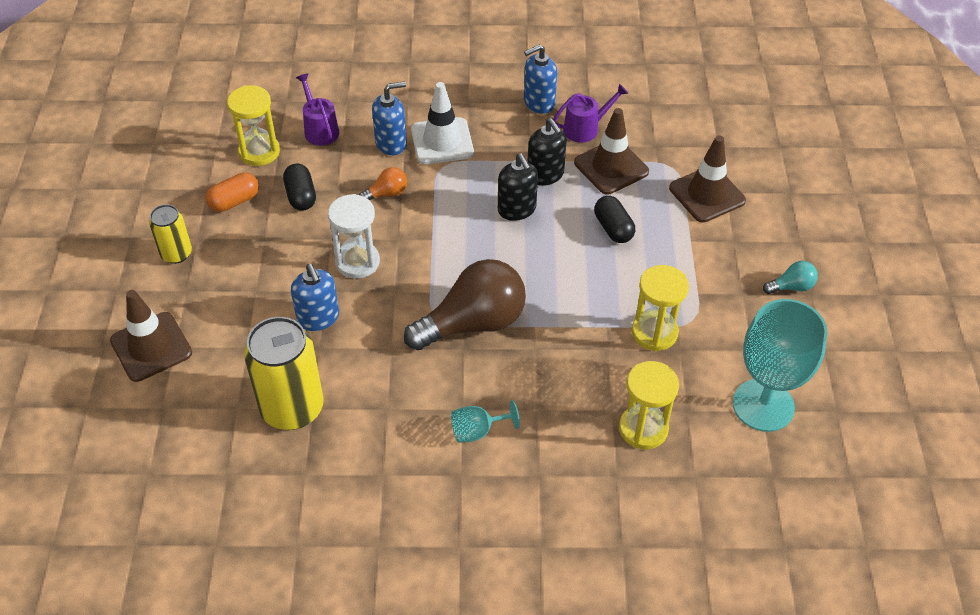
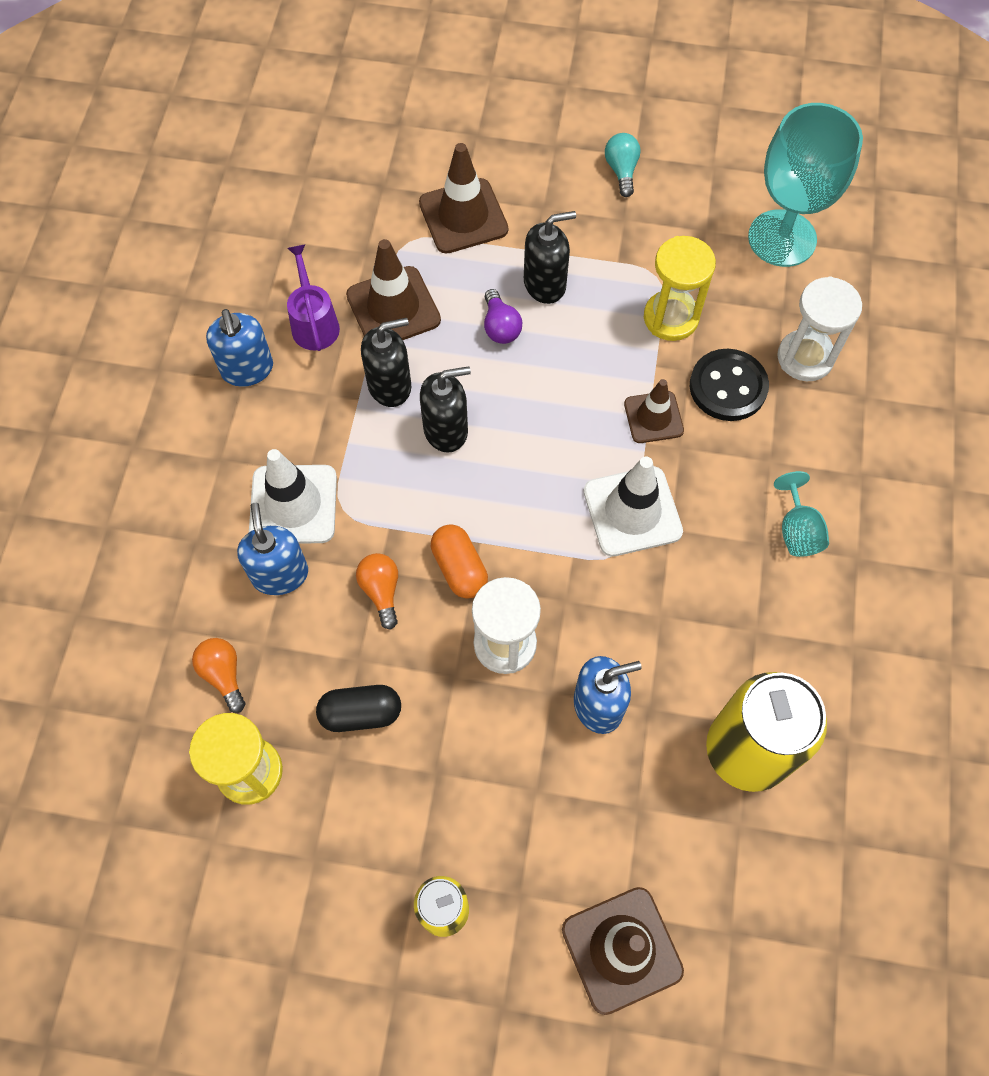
camera: 80 degrees left, 15 degrees up
orange capsule [206,172,259,212] -> orange capsule moved to [431,524,488,599]
purple watering can [296,73,339,146] -> orange light bulb [192,638,246,713]
brown light bulb [404,259,526,350] -> white traffic cone [584,456,683,557]
black capsule [594,196,635,243] -> purple light bulb [484,289,522,344]
yellow hourglass [619,361,679,449] -> white hourglass [777,276,862,381]
none -> black soap dispenser [524,211,576,304]
none -> brown traffic cone [624,379,684,443]
none -> black button [690,349,769,421]

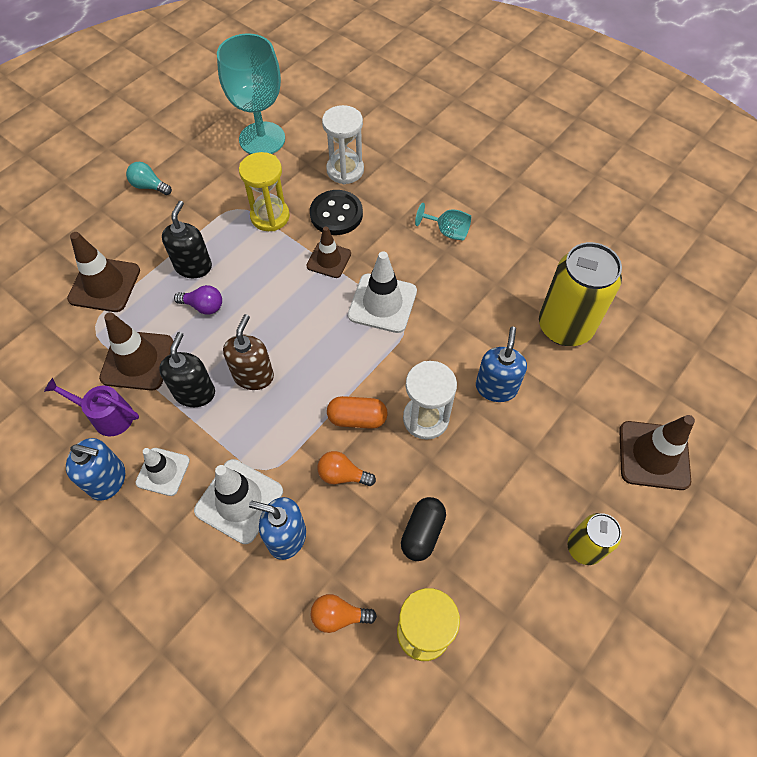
camera: 60 degrees left, 5 degrees down
black soap dispenser [420,366,471,453] -> brown soap dispenser [223,314,274,390]
none -> white traffic cone [135,448,190,496]

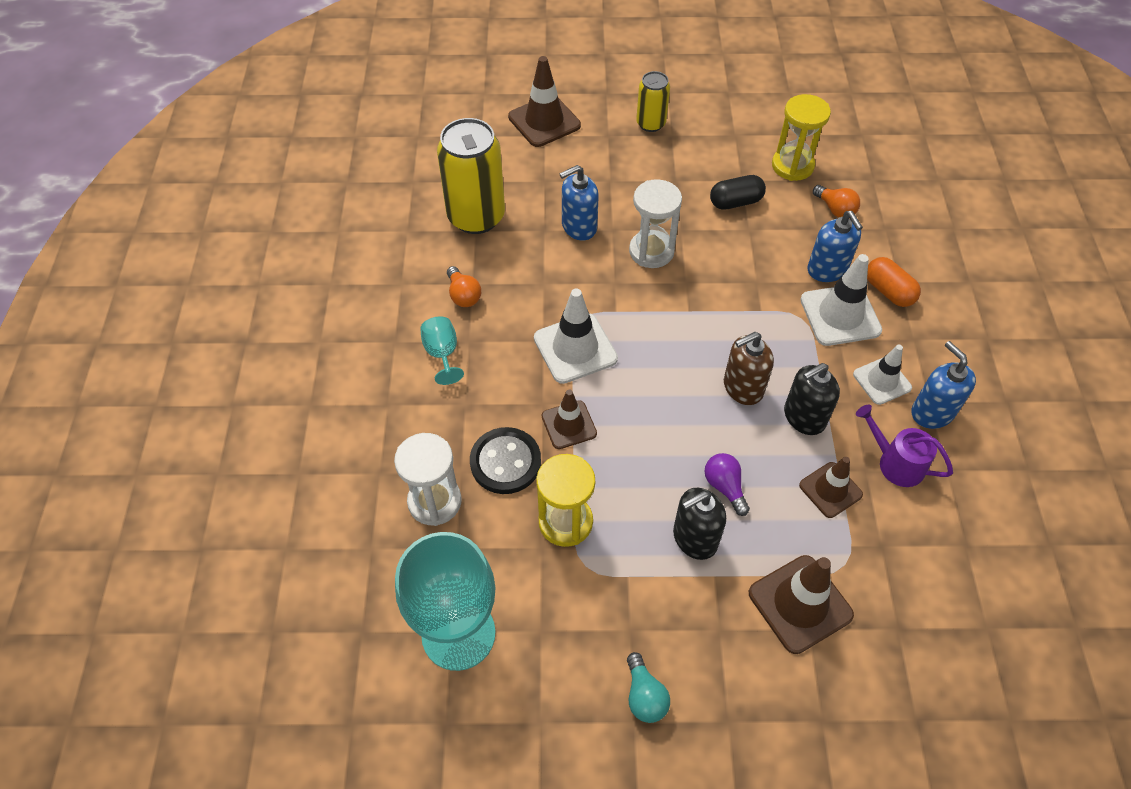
camera: 130 degrees left, 5 degrees down
purple watering can [44,378,139,436] -> purple watering can turned 150 degrees clockwise [856,405,953,487]
brown traffic cone [99,312,173,391] -> brown traffic cone [799,457,863,518], size x0.64
orange light bulb [317,451,376,486] -> orange light bulb moved to [447,266,481,307]
orange capsule [327,396,388,429] -> orange capsule moved to [867,257,921,307]

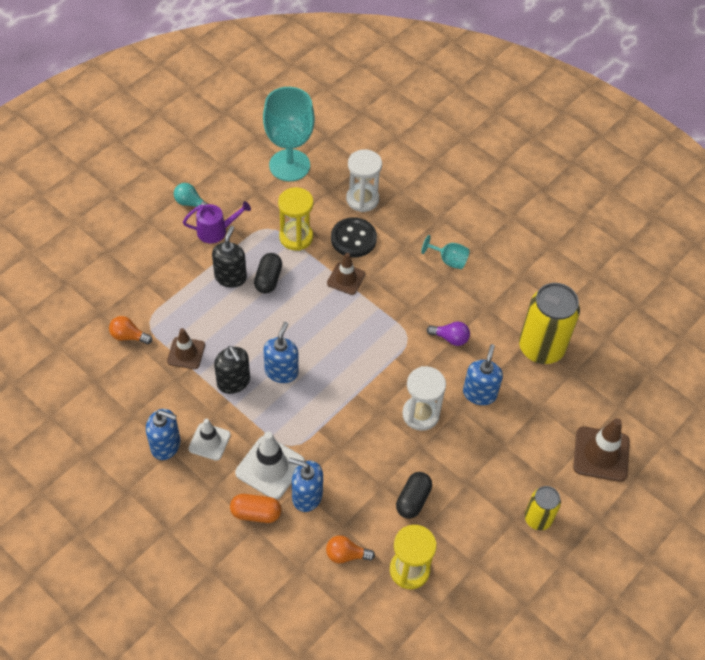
camera: 130 degrees right, 0 degrees up
orange light bulb [447,266,481,307] -> orange light bulb moved to [109,316,152,344]
white traffic cone [534,288,618,384] -> none
purple light bulb [705,453,750,516] -> purple light bulb moved to [427,322,470,346]
brown soap dispenser [724,332,774,405] -> blue soap dispenser [263,322,299,383]
brown traffic cone [749,555,854,654] -> none
black soap dispenser [784,363,840,435] -> black soap dispenser turned 135 degrees clockwise [214,346,250,394]
purple watering can [856,405,953,487] -> purple watering can moved to [183,201,251,243]
none -> black capsule [254,253,282,294]

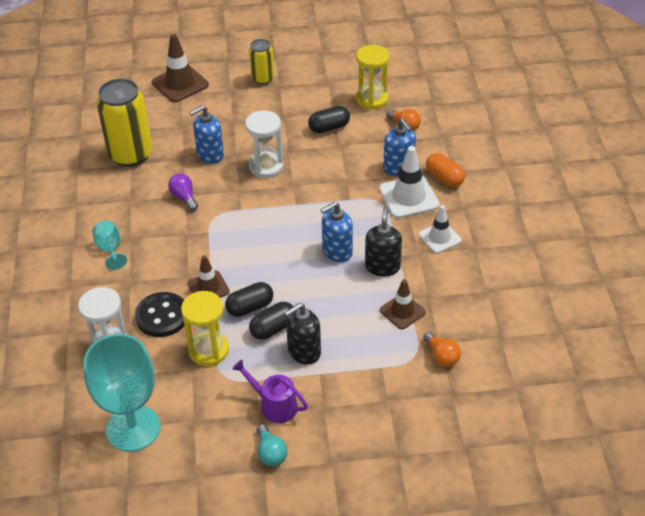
camera: 135 degrees left, 10 degrees down
blue soap dispenser [146,409,180,460] -> none
none -> black capsule [225,282,273,317]

